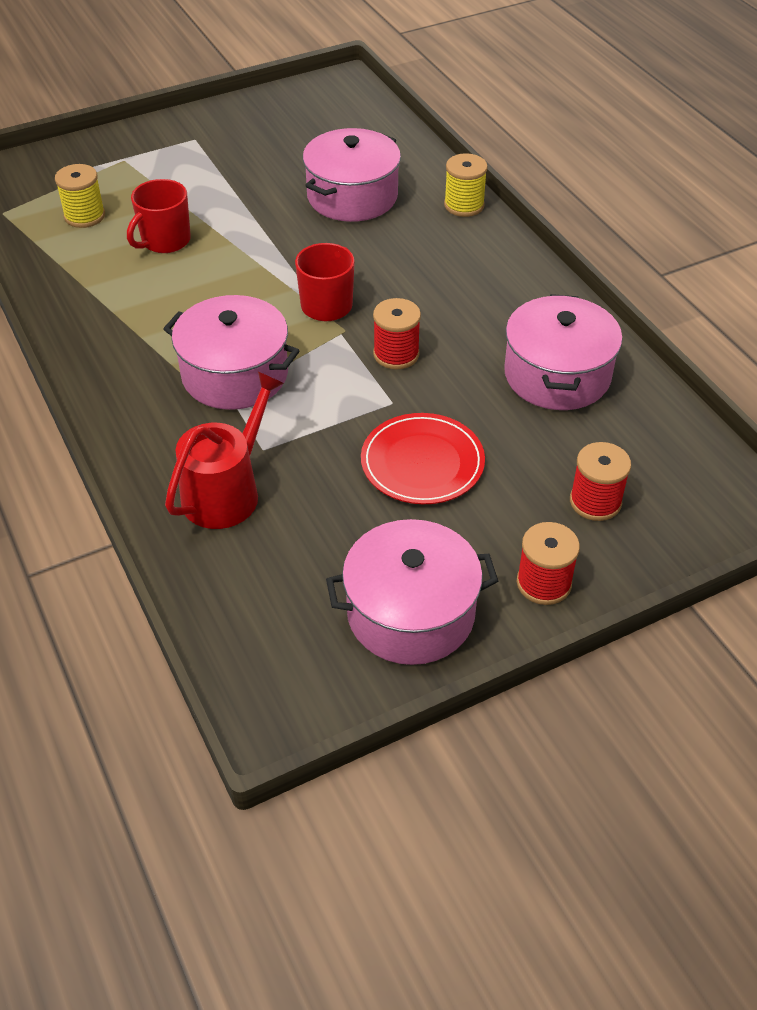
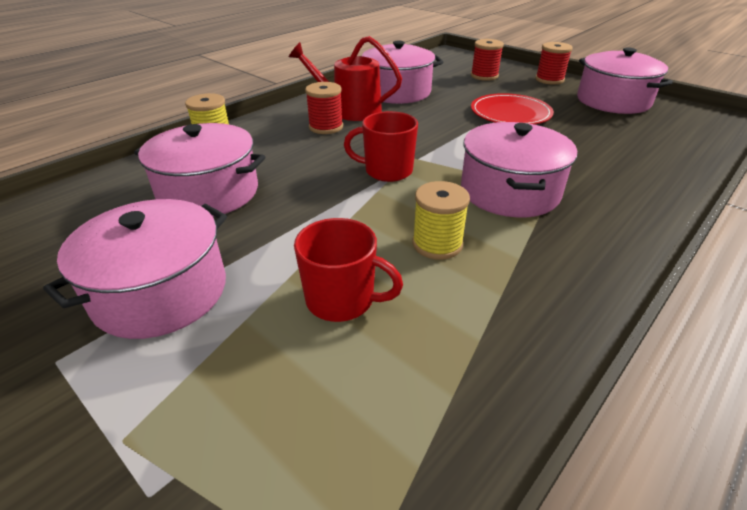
camera: 110 degrees left, 10 degrees down
yellow spool [55,164,105,228] -> yellow spool moved to [412,181,470,260]
red watering can [165,371,284,529] -> red watering can moved to [289,36,402,121]
red spool [373,298,421,370] -> red spool moved to [305,82,343,134]
none -> pink pot [43,199,227,339]

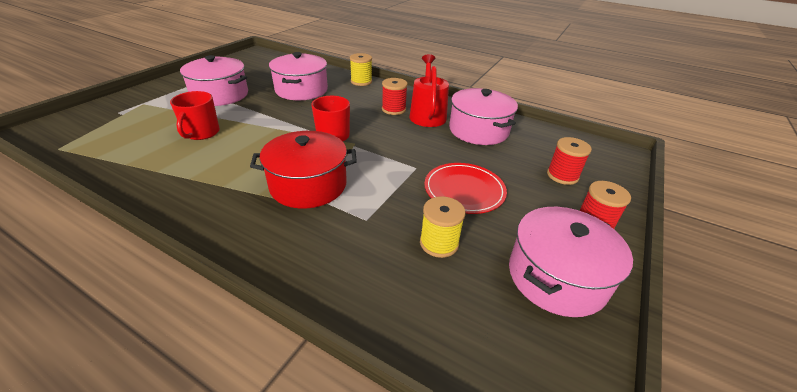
camera: 75 degrees right, 0 degrees up
yellow spool [412,181,470,260] -> yellow spool moved to [420,196,466,258]
pink pot [461,122,577,218] -> red pot [250,131,357,208]

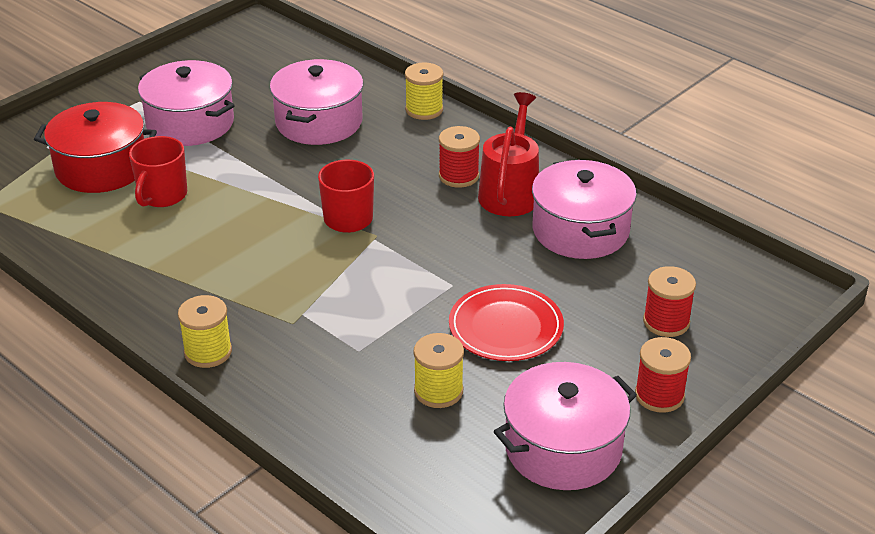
camera: 15 degrees right, 0 degrees up
red pot [250,131,357,208] -> red pot moved to [34,102,157,193]
none -> yellow spool [178,295,232,368]

